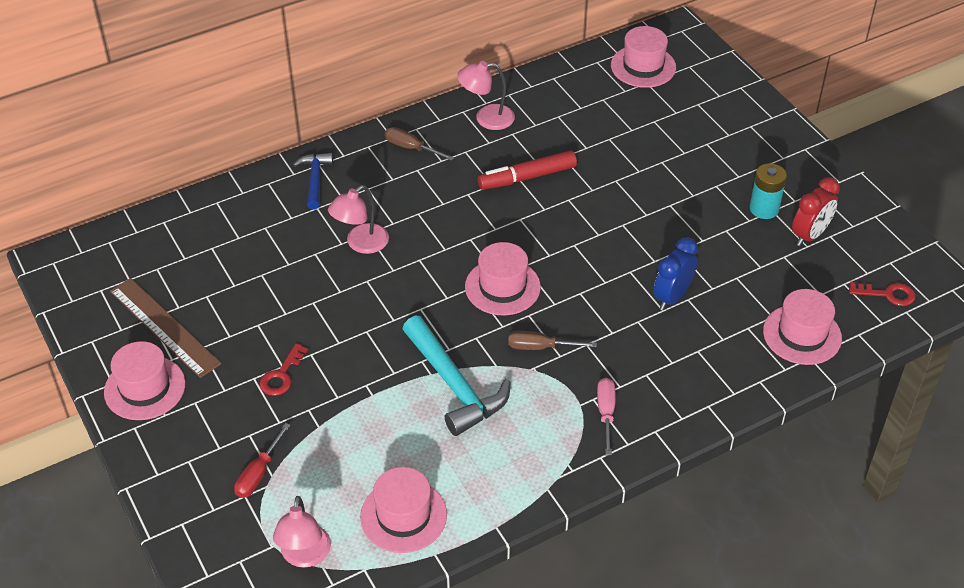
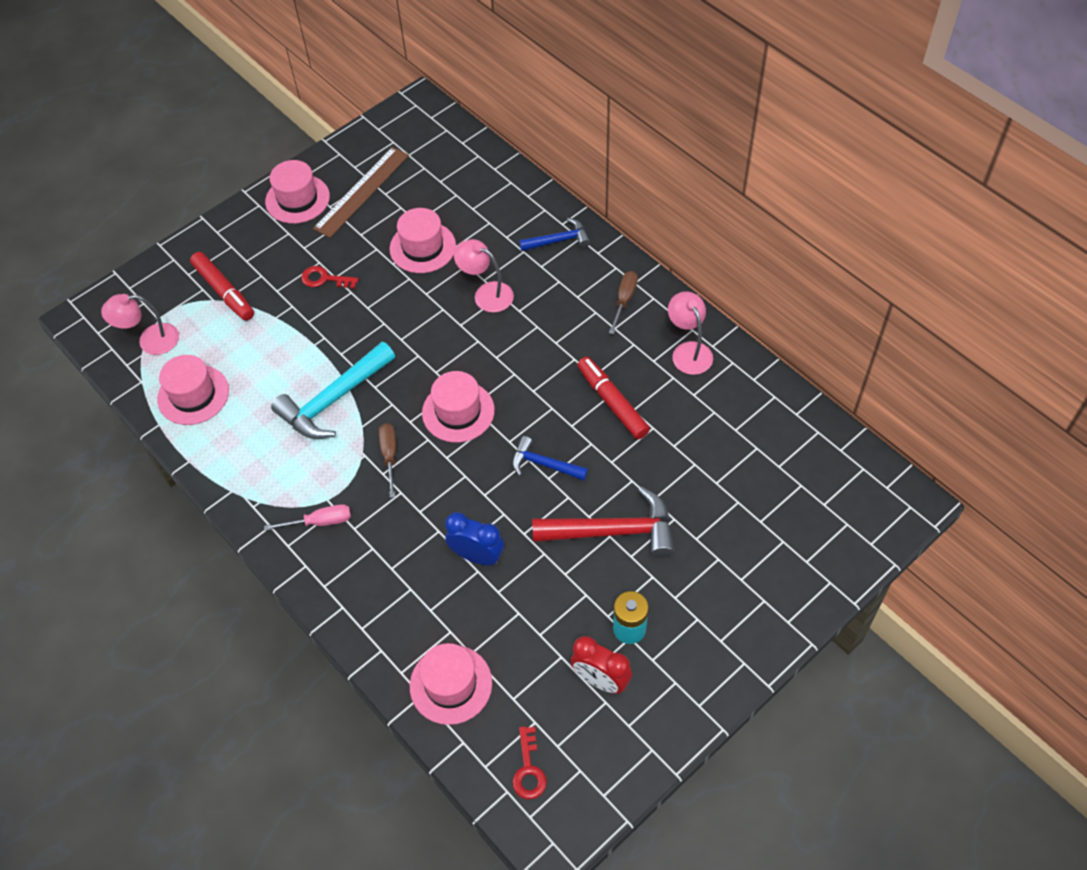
camera: 80 degrees right, 10 degrees up
red screwdriver [234,423,290,498] -> red marker [190,252,254,321]
pink hat [611,26,676,88] -> pink hat moved to [390,208,456,273]
none -> blue hammer [512,436,588,481]
none -> red hammer [532,487,674,558]

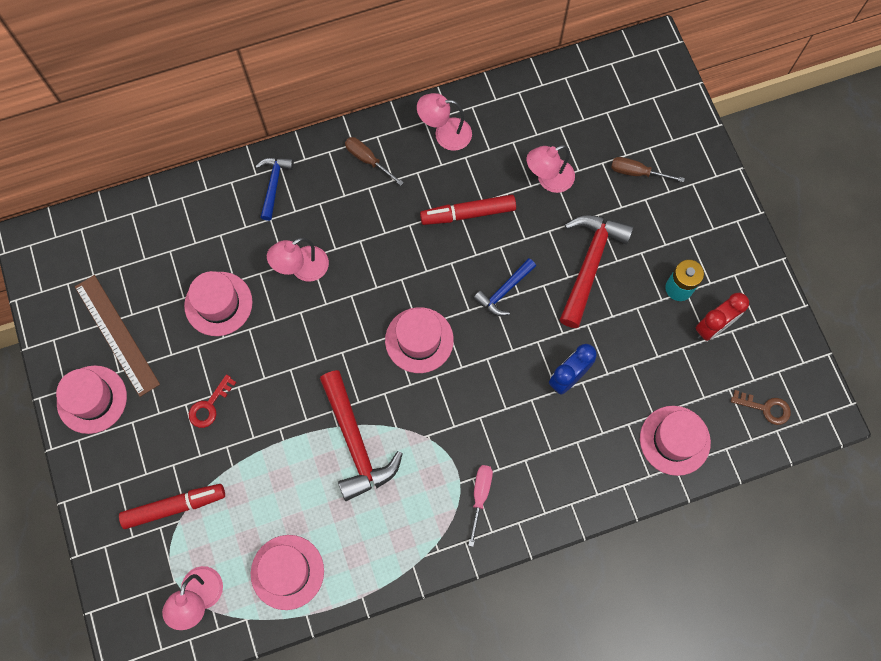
camera: 70 degrees left, 15 degrees up
turquoise hammer [271,342,395,439] -> red hammer [320,370,403,501]
brown screwdriver [379,423,396,498] -> brown screwdriver moved to [611,157,685,182]
red key [512,726,547,799] -> brown key [731,390,791,425]
none -> pink lamp [527,145,575,193]

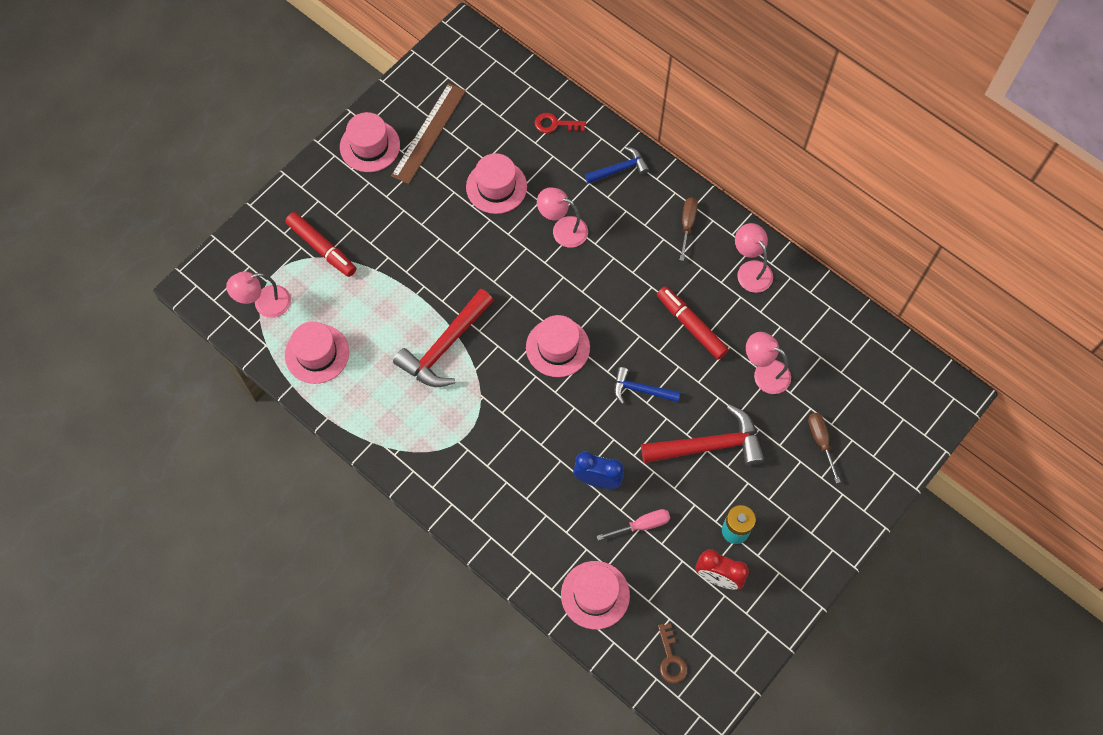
camera: 60 degrees right, 5 degrees down
red key [189,374,236,428] -> red key moved to [535,113,586,133]
pink screwdriver [468,465,493,547] -> pink screwdriver moved to [596,509,670,540]

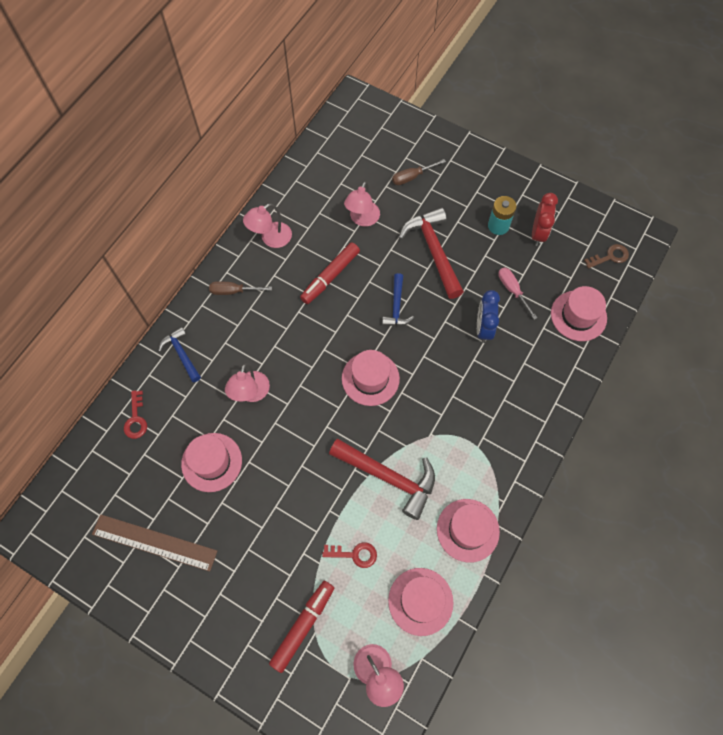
camera: 100 degrees left, 0 degrees up
pink hat [340,112,400,172] -> pink hat moved to [437,499,500,563]
none -> red key [322,542,377,568]

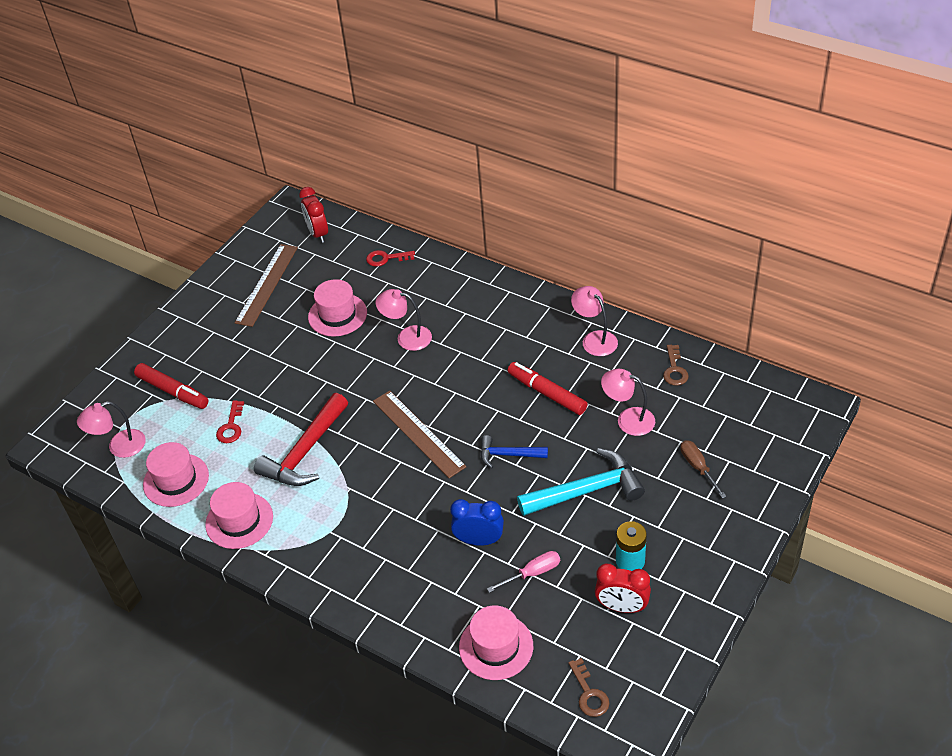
camera: 95 degrees right, 20 degrees down
blue hammer [158,327,201,383] -> none
brown screwdriver [209,281,272,295] -> none
pink hat [342,350,400,406] -> brown ruler [373,391,467,478]
red hammer [399,207,464,299] -> turquoise hammer [517,448,645,516]
none -> red clock [299,187,328,243]
none -> brown key [663,345,689,386]

